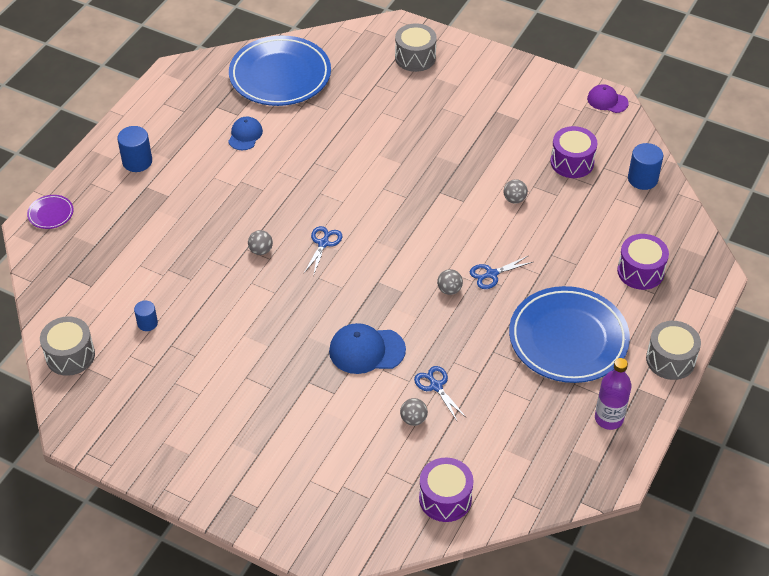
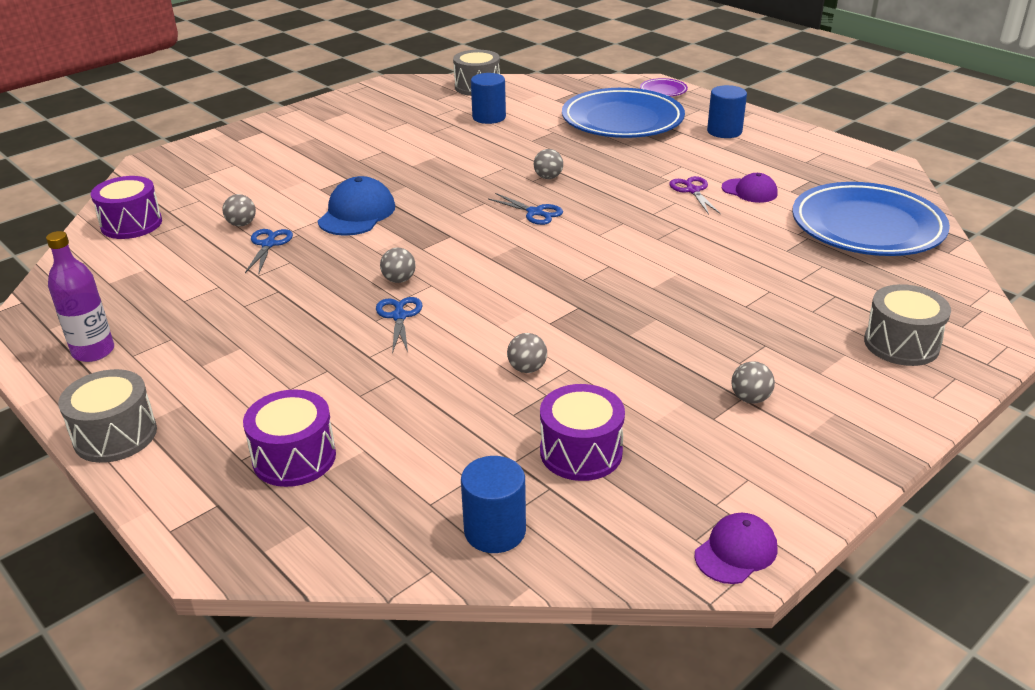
camera: 110 degrees right, 15 degrees down
blue cylinder [134,301,158,331] -> blue cylinder [471,73,506,124], size x1.61
blue cap [228,117,263,150] -> purple cap [722,173,777,203]
blue scissors [414,366,467,421] -> blue scissors turned 75 degrees counterclockwise [245,229,293,273]
blue plate [509,286,630,383] -> blue plate moved to [562,88,685,138]
none -> purple scissors [669,176,721,214]
none -> grey ball [731,361,775,404]

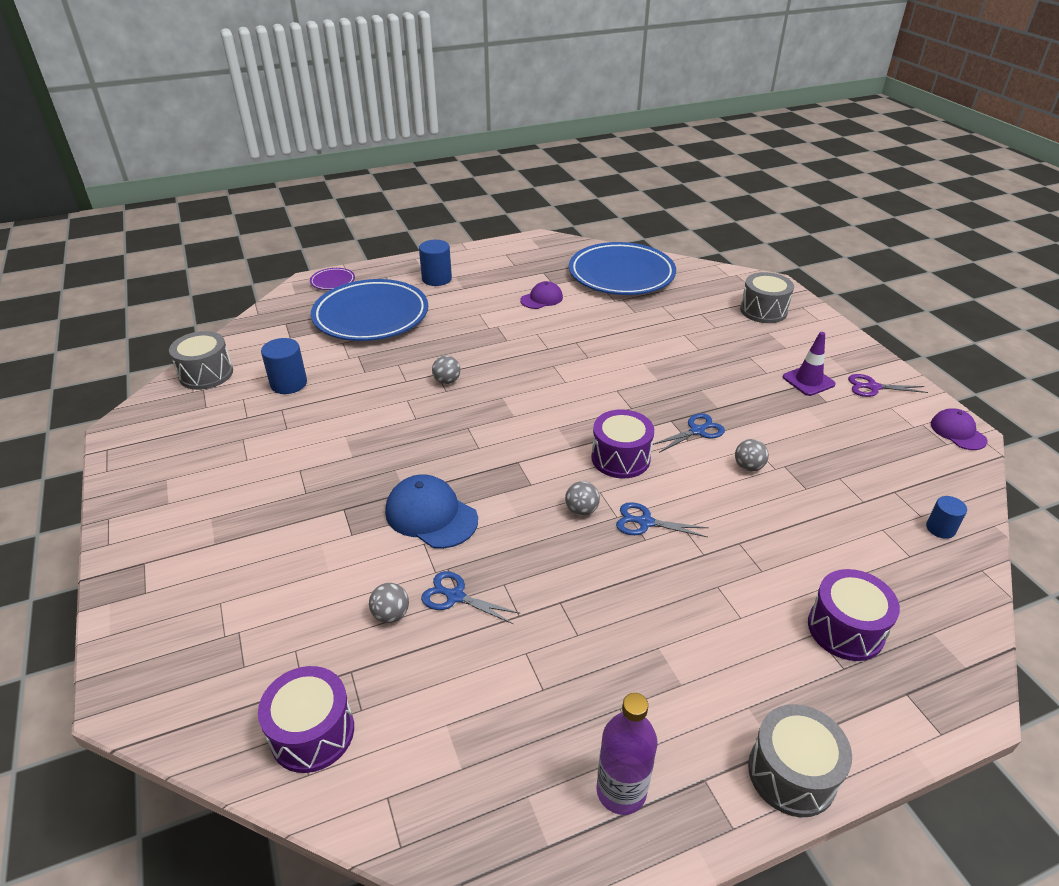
camera: 70 degrees left, 5 degrees up
blue cylinder [461,456,526,553] -> blue cylinder [926,496,967,539], size x0.62
blue scissors [488,193,563,225] -> blue scissors moved to [652,413,725,453]
purple drum [540,384,625,481] -> purple drum moved to [591,409,654,478]
purple scissors [669,176,721,214] -> purple scissors moved to [848,374,928,397]
grey ball [731,361,775,404] -> purple traffic cone [783,332,836,396]

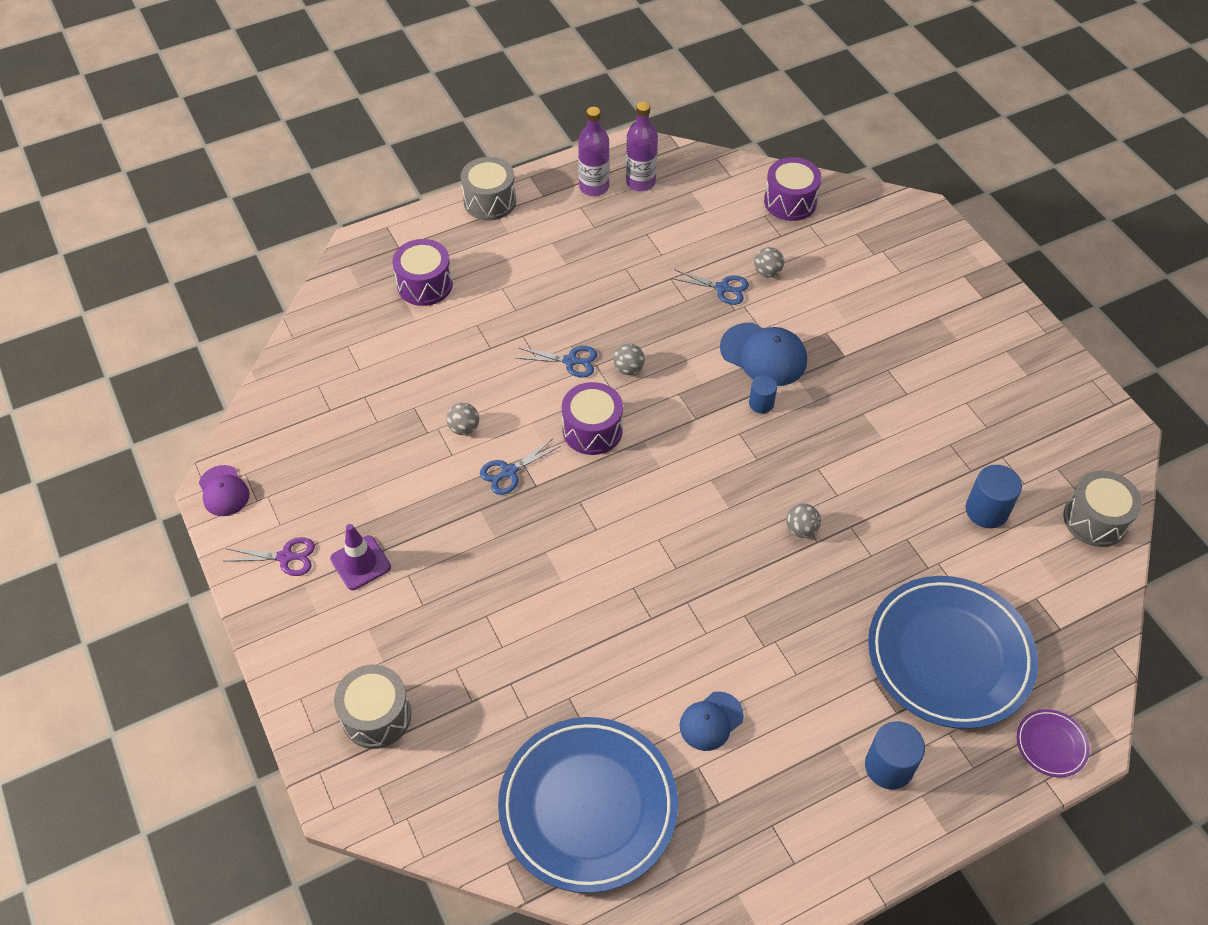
camera: 175 degrees right, 15 degrees up
purple cap [520,281,563,309] -> blue cap [680,691,744,751]
blue cylinder [926,496,967,539] -> blue cylinder moved to [749,375,777,413]
none -> purple bottle [626,102,658,191]

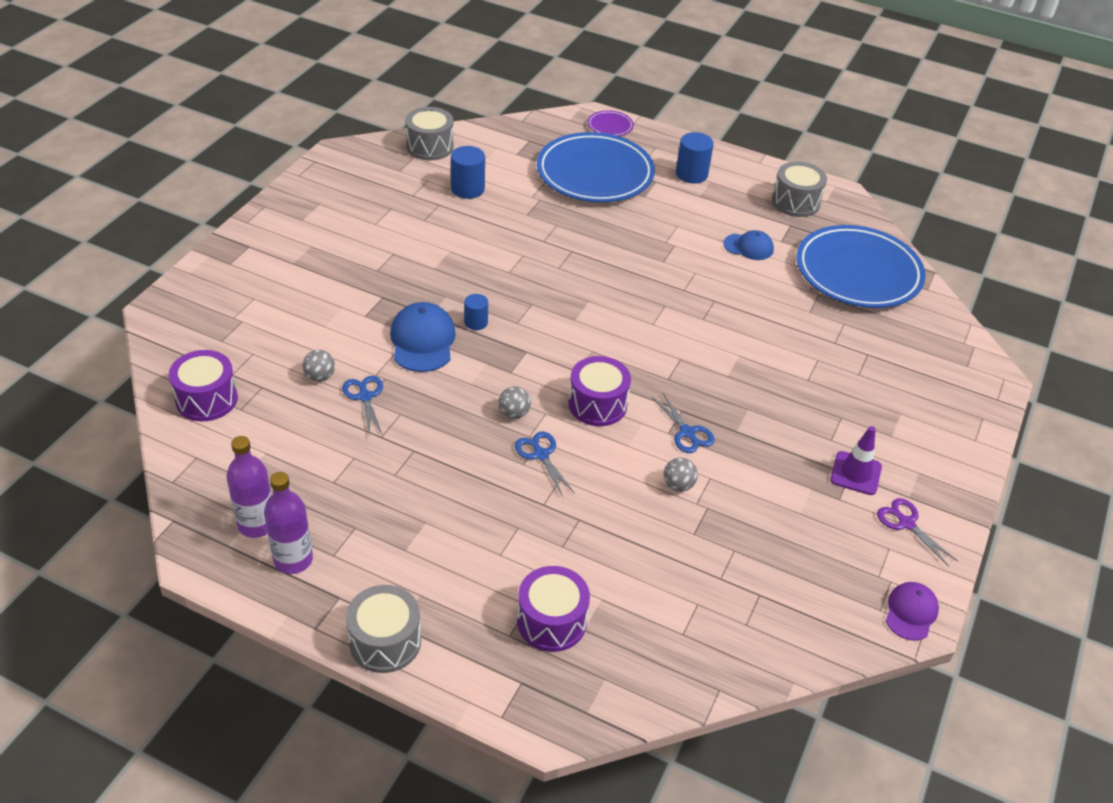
camera: 130 degrees left, 10 degrees down
grey drum [334,664,411,749] -> grey drum moved to [772,161,827,217]
blue scissors [480,439,561,495] -> blue scissors turned 45 degrees clockwise [652,392,715,453]
grey ball [786,503,821,538] -> none

